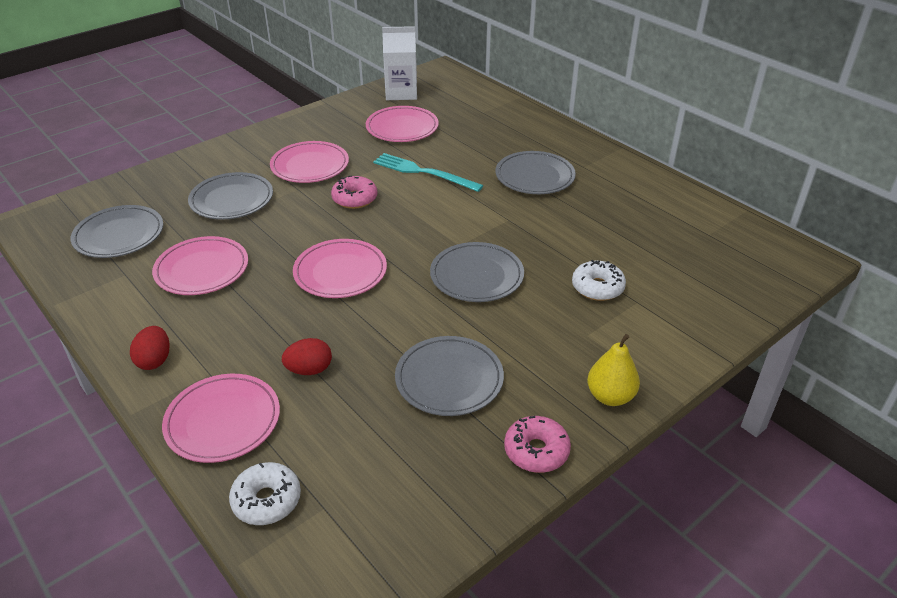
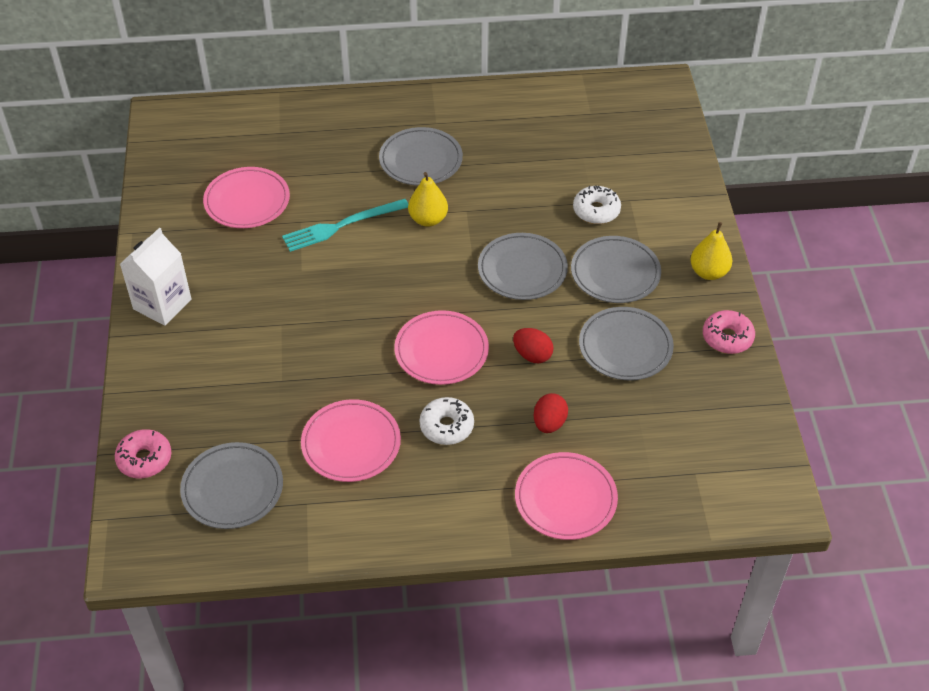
camera: 55 degrees left, 10 degrees up
red egg [130,326,170,370] -> red egg moved to [513,328,553,363]
grey plate [188,172,273,220] -> grey plate moved to [571,236,661,303]
white donut [229,462,301,525] -> white donut moved to [420,397,474,445]
pink plate [270,141,349,183] -> none
pink donut [331,175,378,209] -> pink donut moved to [115,429,171,478]
white carton [382,26,417,100] -> white carton moved to [120,228,191,326]
none -> yellow pear [408,172,448,227]

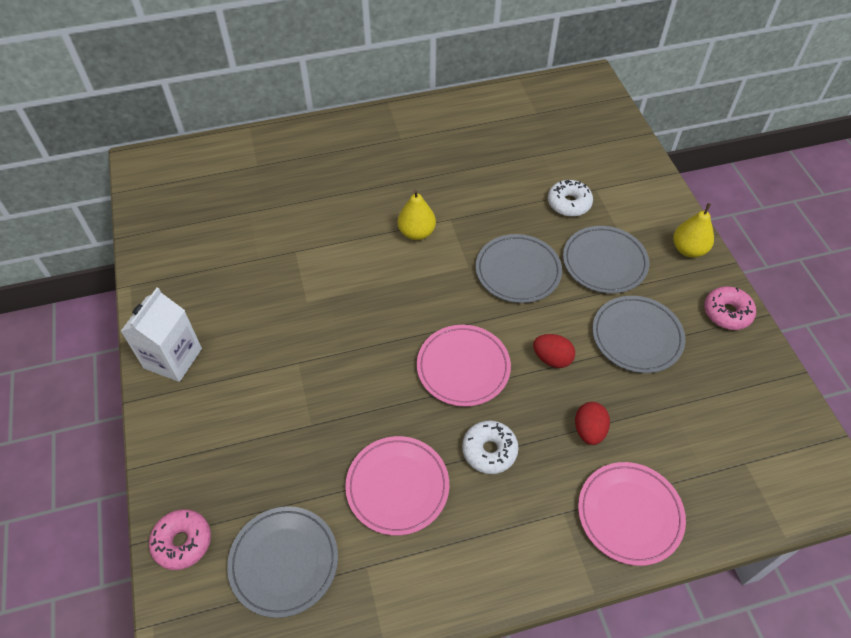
camera: 10 degrees left, 5 degrees up
pink plate [203,167,290,228] -> none
turquoise fork [282,199,408,252] -> none
grey plate [379,127,463,186] -> none

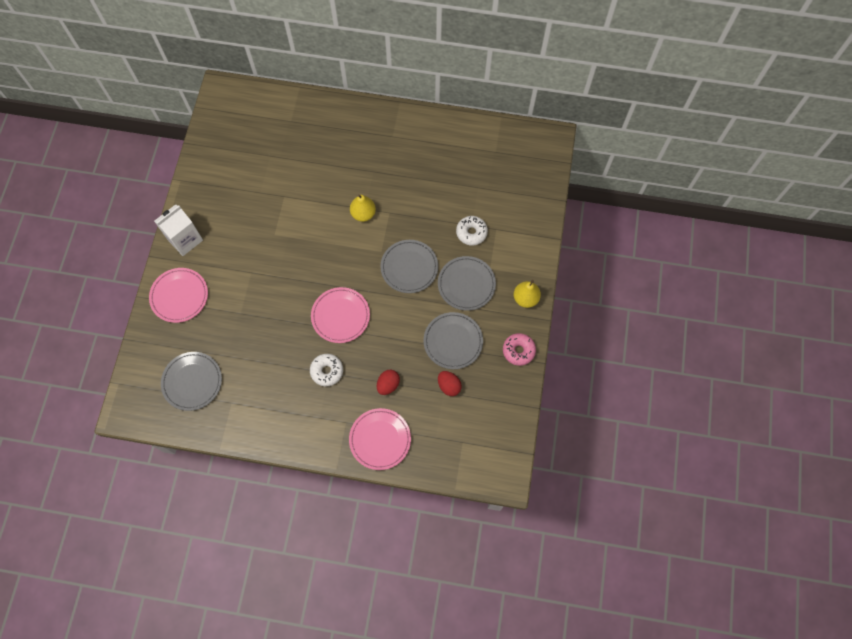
camera: 25 degrees right, 15 degrees up
pink donut [149,509,211,570] -> none
pink plate [345,436,449,536] -> pink plate moved to [149,268,208,323]
red egg [533,334,575,368] -> red egg moved to [438,371,462,396]

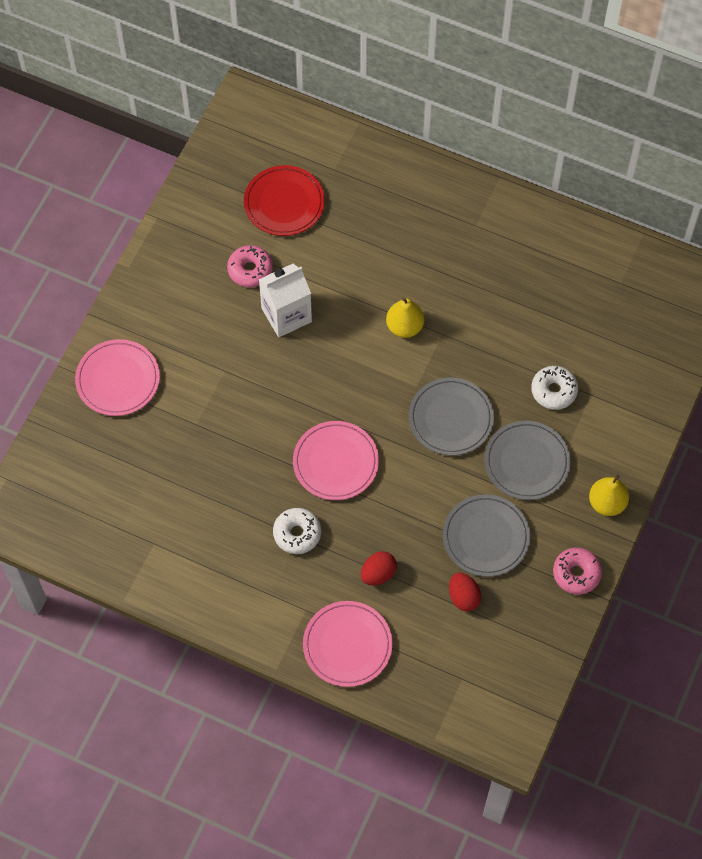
camera: 15 degrees right, 5 degrees down
white carton [154,204,203,256] -> white carton moved to [259,264,312,337]
grey plate [161,352,222,411] -> none
none -> pink donut [227,245,273,287]
none -> red plate [244,165,325,236]

